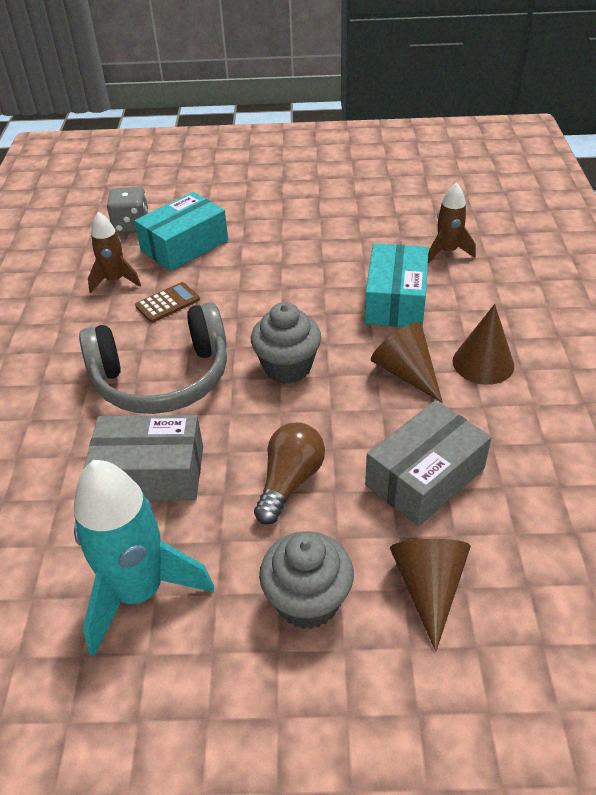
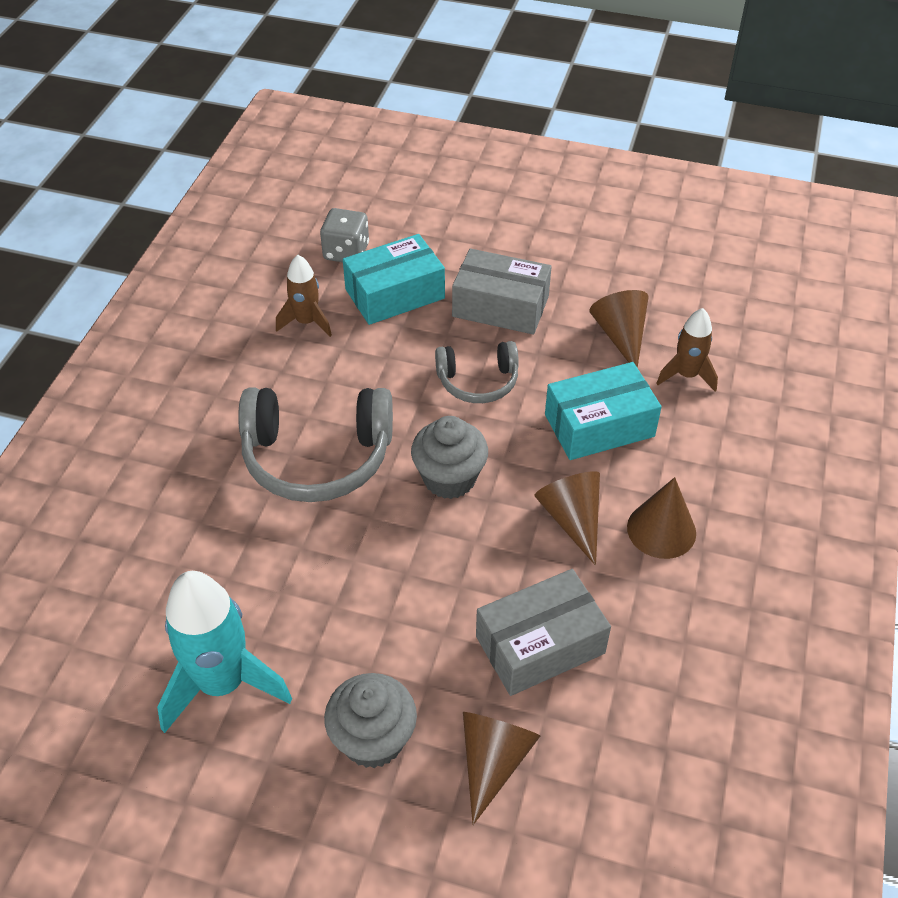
camera: 15 degrees right, 5 degrees up
grey box [83,415,203,501] -> grey box moved to [452,248,552,335]
brown calculator [135,282,200,323] -> none
brown light bulb [254,422,325,525] -> none
turquoise box [364,243,429,327] -> turquoise box turned 45 degrees clockwise [545,362,662,460]
none -> grey headphones [435,341,519,403]
none -> brown cone [589,290,648,368]

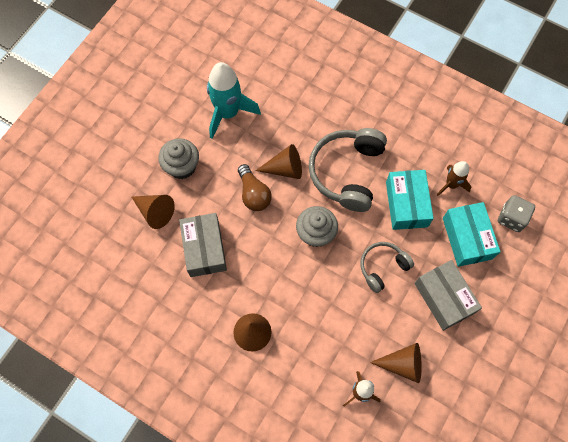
camera: 105 degrees right, 20 degrees up
grey headphones [435,341,519,403] -> grey headphones turned 45 degrees clockwise [360,242,414,293]
grey box [452,248,552,335] -> grey box turned 60 degrees counterclockwise [414,260,482,331]
brown cone [534,471,600,566] -> brown cone moved to [255,144,302,179]
turquoise box [545,362,662,460] -> turquoise box moved to [386,170,434,230]
none -> brown light bulb [238,164,272,211]

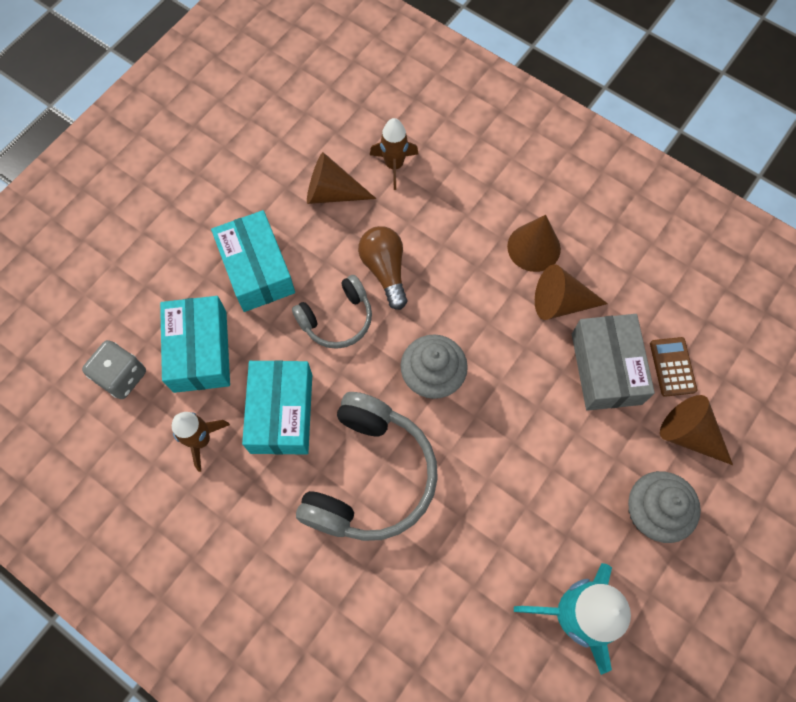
camera: 175 degrees left, 0 degrees up
brown light bulb [238,164,272,211] -> brown light bulb moved to [358,226,407,310]
brown cone [255,144,302,179] -> brown cone moved to [535,264,608,320]
grey box [414,260,482,331] -> turquoise box [211,210,295,312]
none -> brown calculator [650,337,697,397]

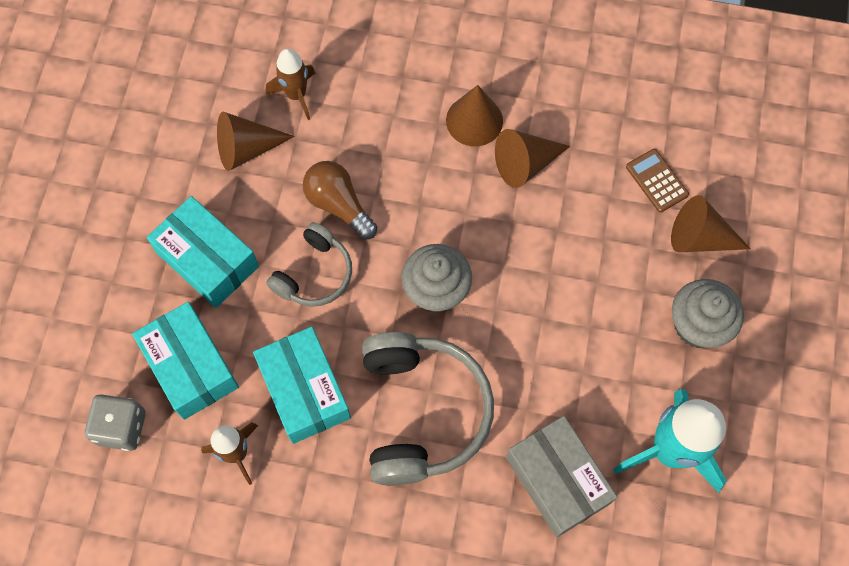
camera: 25 degrees left, 0 degrees up
grey box [572,314,655,411] -> grey box moved to [506,416,617,538]

